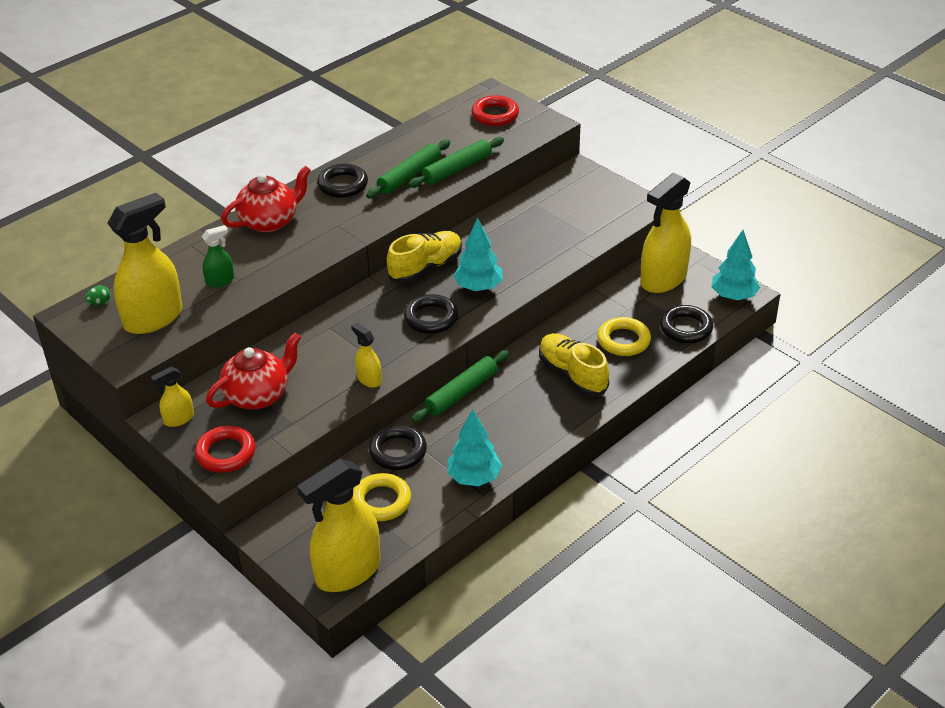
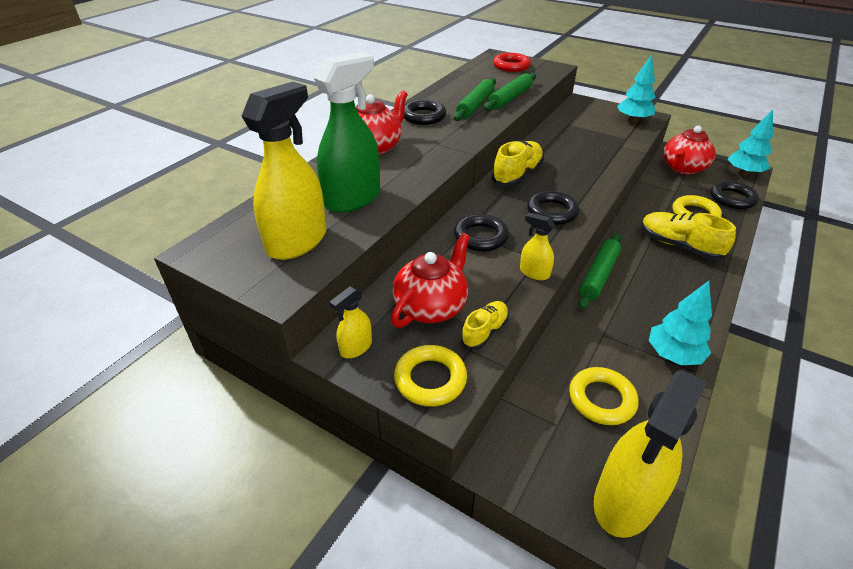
camera: 15 degrees left, 0 degrees up
green egg [85,286,110,305] -> none
red ring [195,426,256,473] -> yellow ring [394,345,467,406]
green spray bottle [202,225,234,288] -> green spray bottle [314,52,380,213], size x2.11
black ring [369,425,427,470] -> black ring moved to [454,214,509,251]
turquoise tree [454,217,503,291] -> turquoise tree moved to [617,54,656,122]
yellow spray bottle [640,173,691,293] -> red teapot [663,126,716,175]
none -> yellow shoe [461,301,509,349]

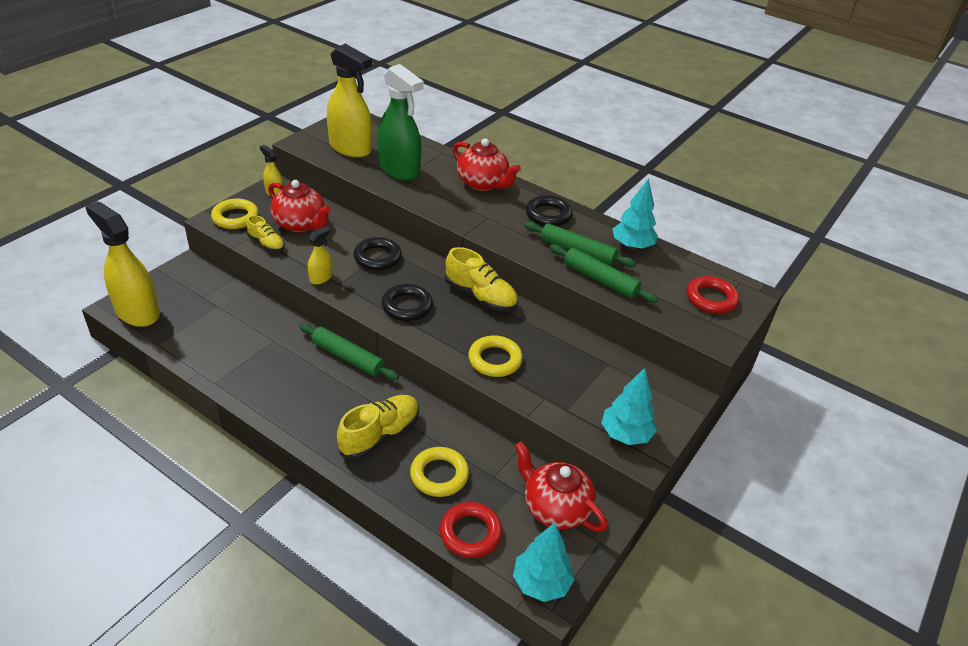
camera: 90 degrees right, 0 degrees up
yellow ring [569,367,639,425] -> yellow ring moved to [468,336,523,377]
turquoise tree [649,281,712,365] -> turquoise tree moved to [613,178,658,250]
black ring [710,181,759,209] -> red ring [440,502,502,558]

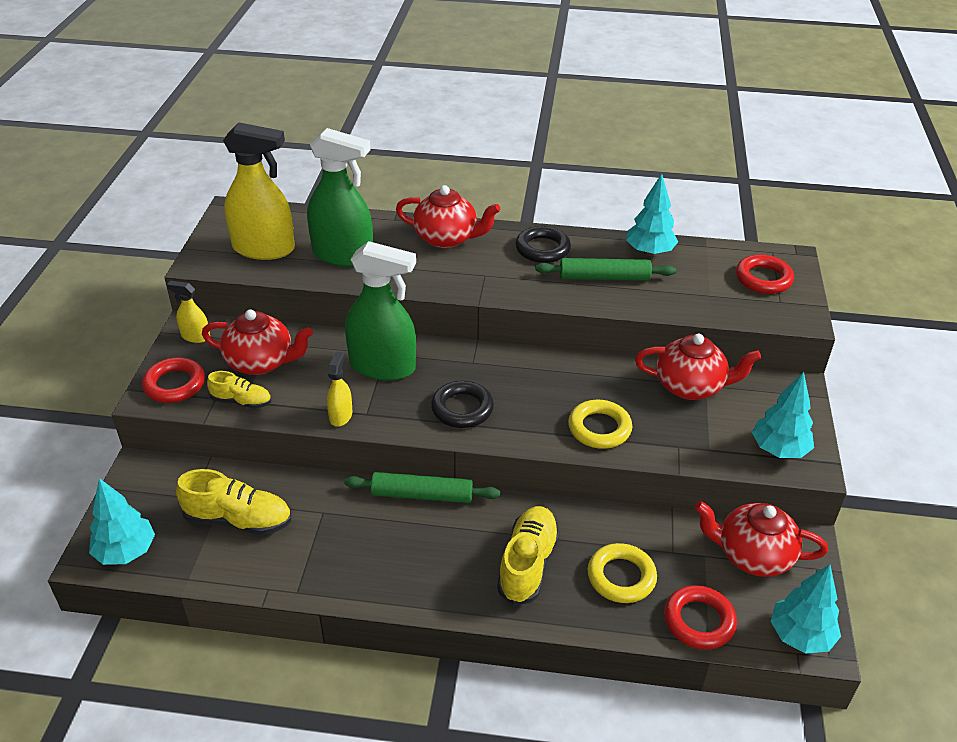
camera: 25 degrees left, 0 degrees up
yellow spray bottle [85,201,160,327] -> turquoise tree [89,478,155,565]
yellow ring [211,198,259,229] -> red ring [142,357,205,403]
black ring [354,237,402,270] -> green spray bottle [345,241,416,381]
yellow shoe [445,247,518,311] -> yellow shoe moved to [176,469,291,535]
green rolling pin [550,244,658,303] -> none
none -> red teapot [635,334,761,400]

